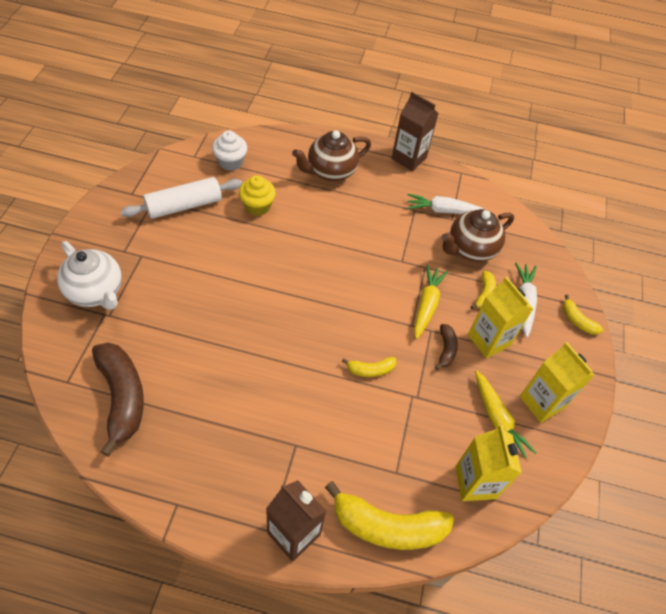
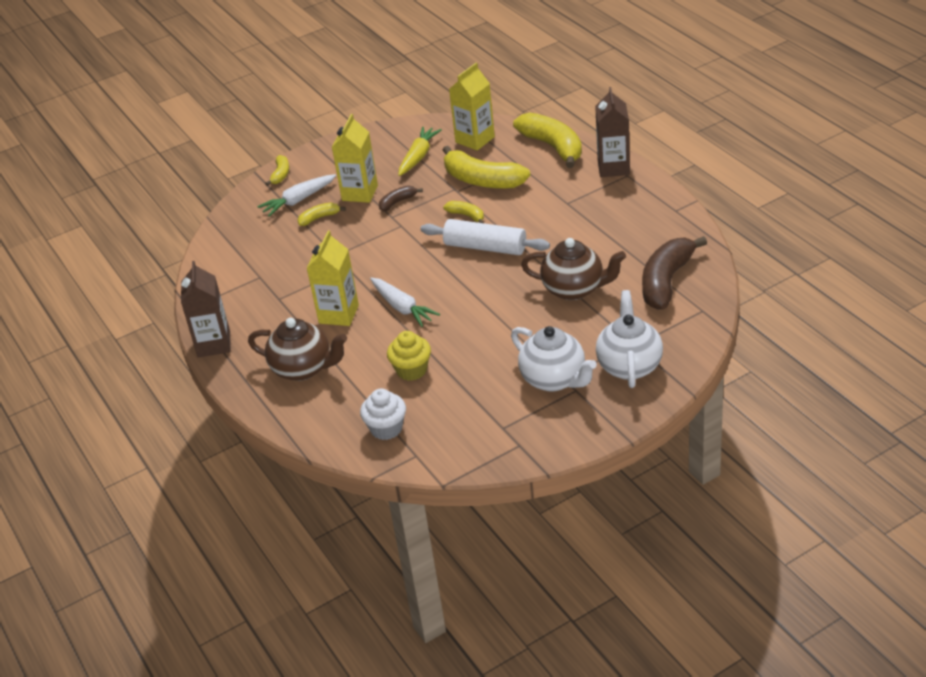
camera: 125 degrees left, 15 degrees down
white rolling pin [120,177,242,219] -> white rolling pin moved to [420,219,550,255]
white carrot [407,194,485,214] -> white carrot moved to [370,278,440,327]
yellow carrot [414,265,448,339] -> none
brown teapot [442,209,514,262] -> brown teapot moved to [521,238,626,300]
yellow carton [520,342,595,423] -> yellow carton moved to [307,230,359,326]
none -> yellow banana [443,146,530,189]
none -> white teapot [511,326,597,392]

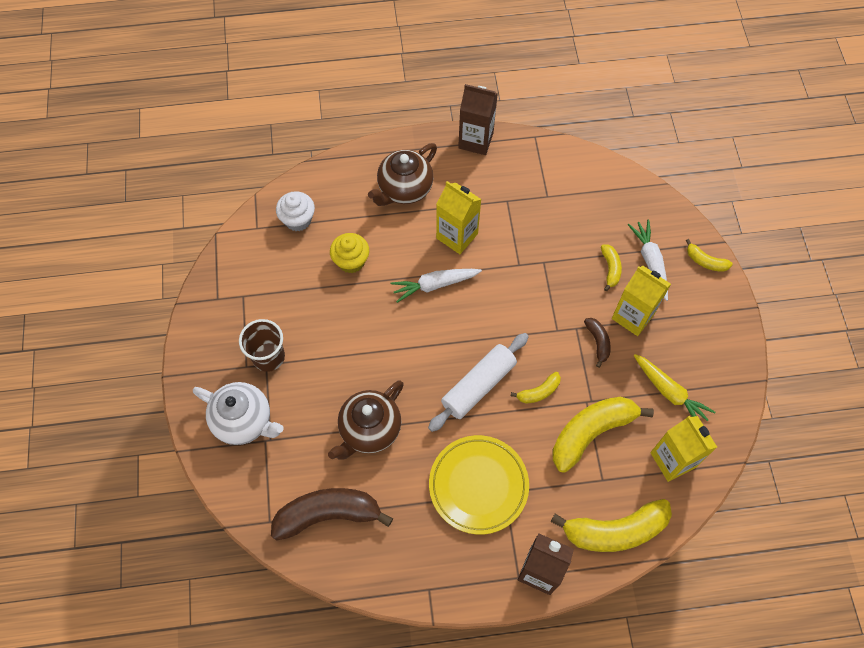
camera: 110 degrees right, 25 degrees up
white teapot [511,326,597,392] -> brown cup [239,319,285,372]
brown banana [642,236,707,310] -> brown banana turned 60 degrees counterclockwise [271,488,393,540]
none -> yellow plate [429,435,529,535]

